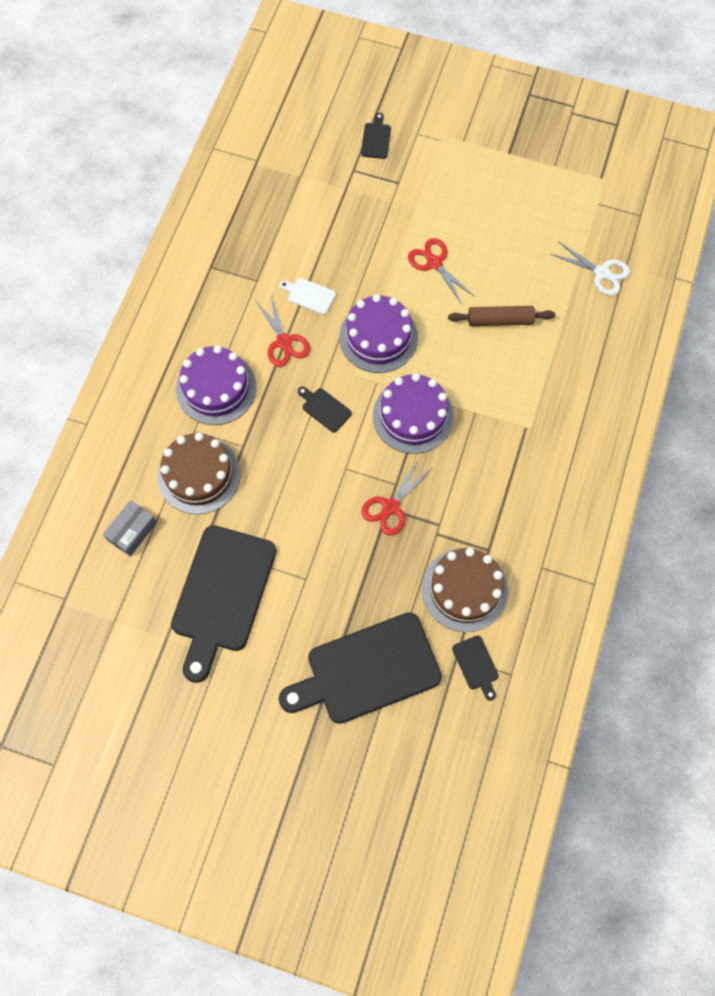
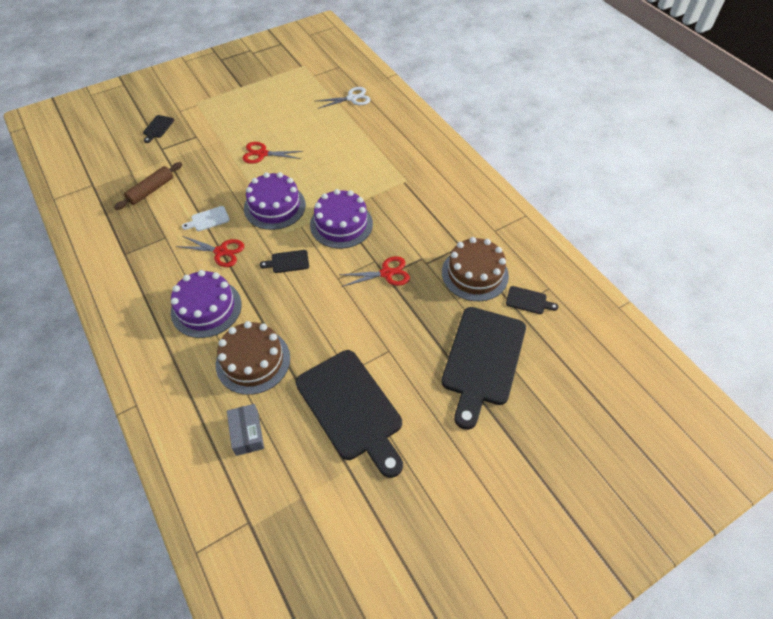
camera: 50 degrees left, 15 degrees down
black cutting board [361,113,391,159] -> black cutting board turned 120 degrees counterclockwise [143,115,174,143]
red scissors [362,460,432,536] -> red scissors turned 90 degrees counterclockwise [339,256,410,287]
brown rolling pin [448,306,555,326] -> brown rolling pin moved to [114,162,182,210]

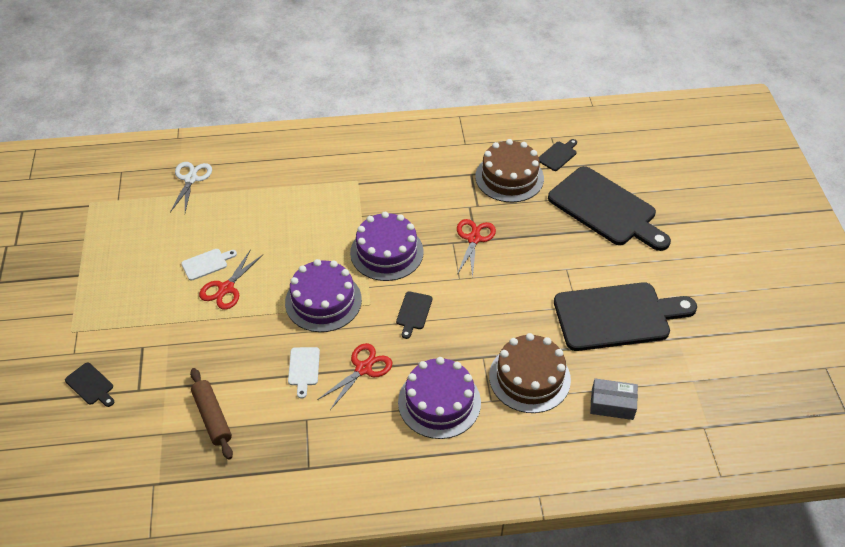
camera: 65 degrees left, 5 degrees down
none -> white cutting board [181,249,237,281]

